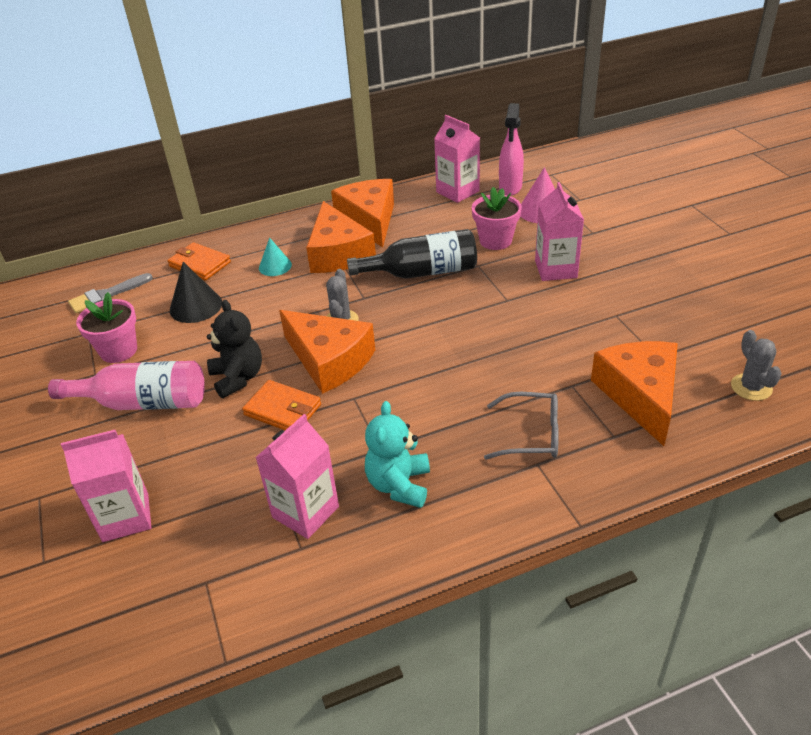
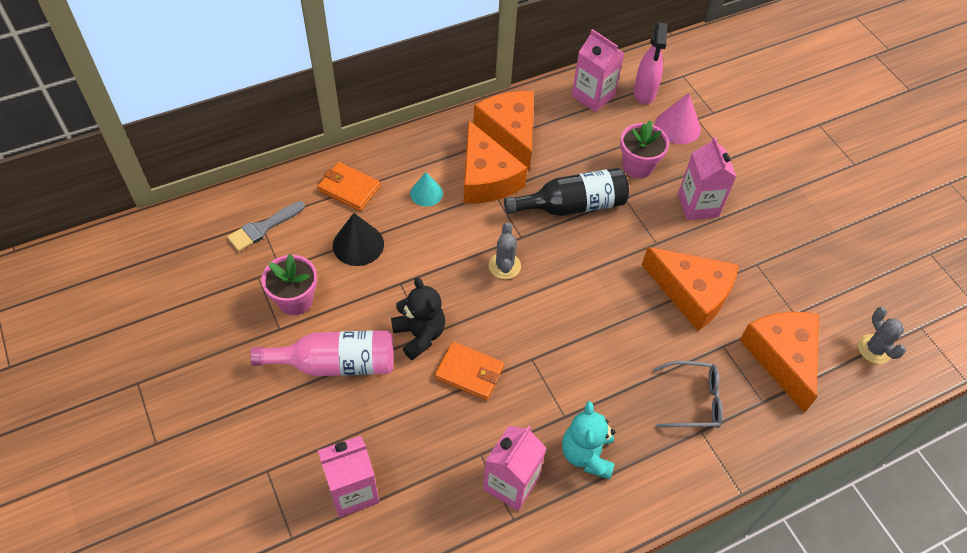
camera: 10 degrees left, 15 degrees up
orange cheese [279,310,375,394] -> orange cheese moved to [642,247,738,331]

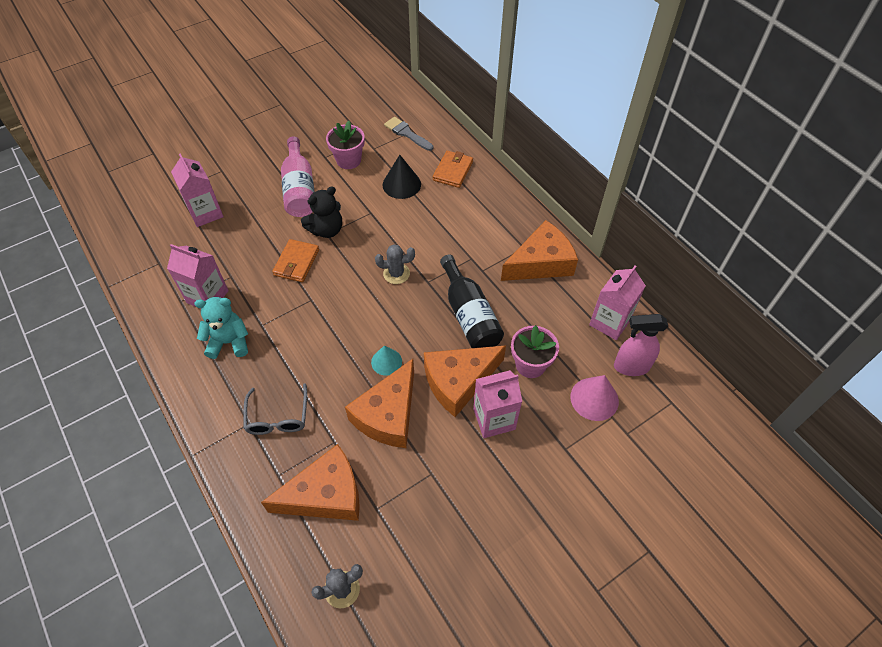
camera: 85 degrees right, 0 degrees up
turquoise cone [410,172,443,207] -> turquoise cone moved to [371,345,402,376]
orange cheese [464,121,527,204] -> orange cheese moved to [424,345,506,417]

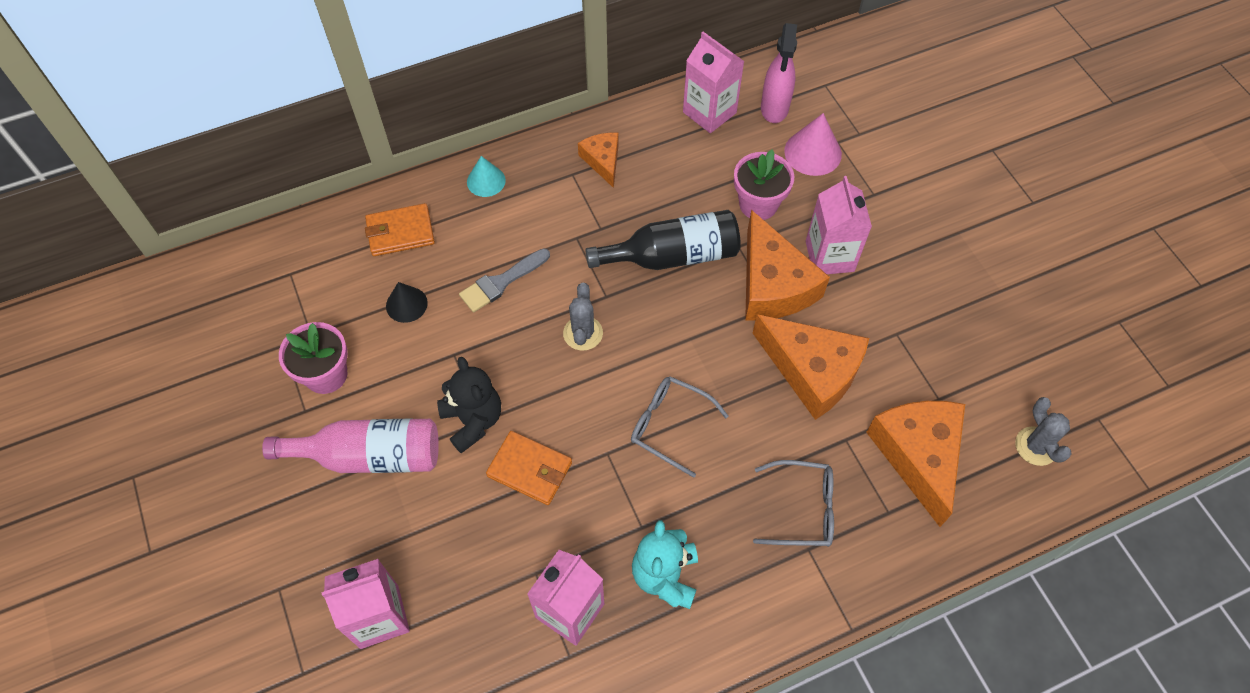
camera: 80 degrees left, 5 degrees up
turquoise cone [371,345,402,376] -> turquoise cone moved to [467,156,506,197]
black cone [383,155,421,199] -> black cone [386,282,428,323], size x0.67
grey brush [384,117,433,151] -> grey brush moved to [459,248,550,312]
orange wallet [433,151,473,188] -> orange wallet turned 45 degrees counterclockwise [365,203,435,256]
orange cheese [501,220,578,281] -> orange cheese [578,133,619,188], size x0.54
none -> grey glasses [631,376,728,478]

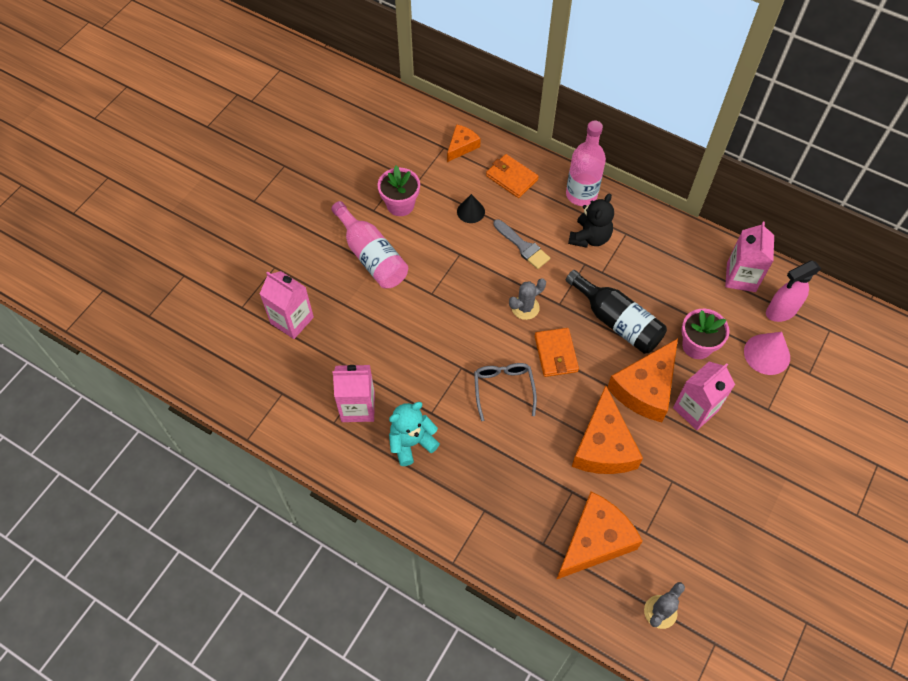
camera: 55 degrees right, 0 degrees up
black teddy bear [437,357,501,453] -> black teddy bear moved to [568,193,614,248]
grey brush [459,248,550,312] -> grey brush turned 150 degrees counterclockwise [493,219,550,269]
turquoise cone [467,156,506,197] -> pink bottle [566,121,606,206]
orange wallet [486,431,572,505] -> orange wallet moved to [535,328,579,377]
orange cheese [578,133,619,188] -> orange cheese moved to [447,124,481,162]
grey glasses [753,460,834,547] -> none

